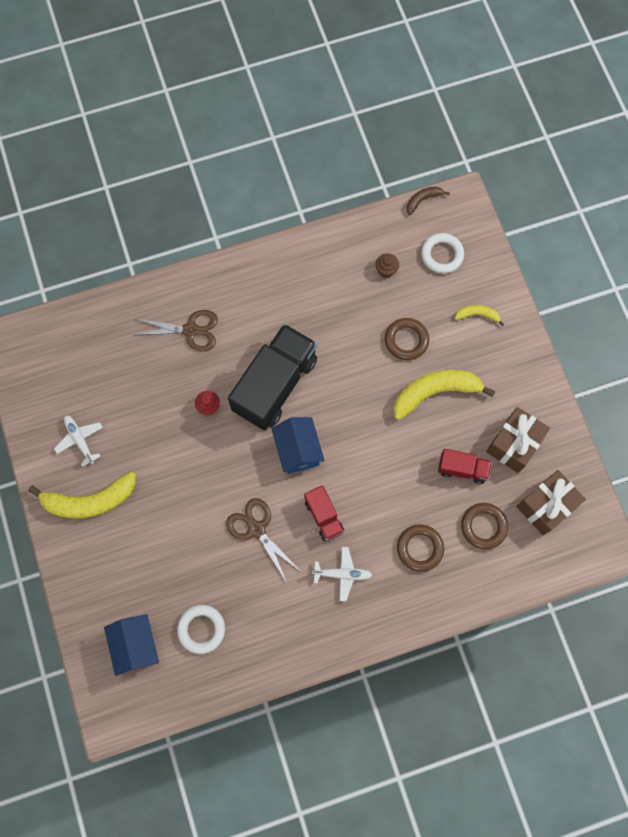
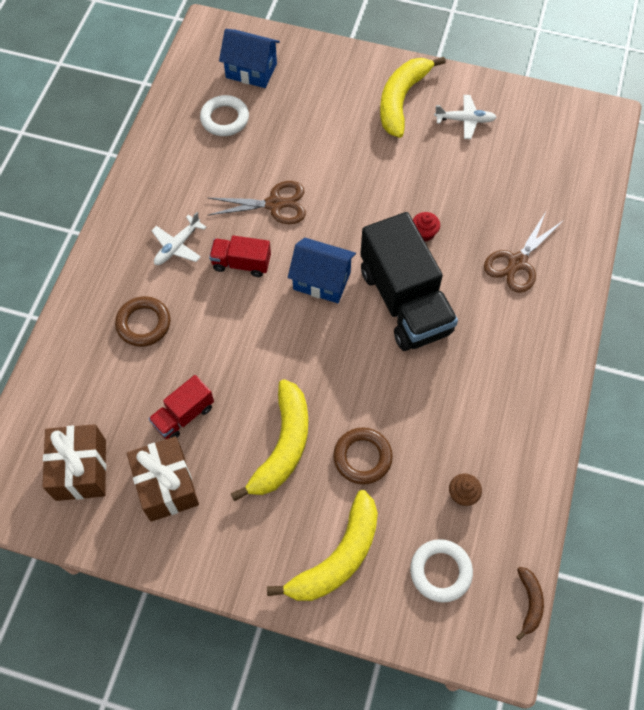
camera: 125 degrees right, 10 degrees down
yellow banana [454,305,505,326] -> yellow banana [267,490,378,601], size x2.03
brown ring [461,503,508,549] -> none

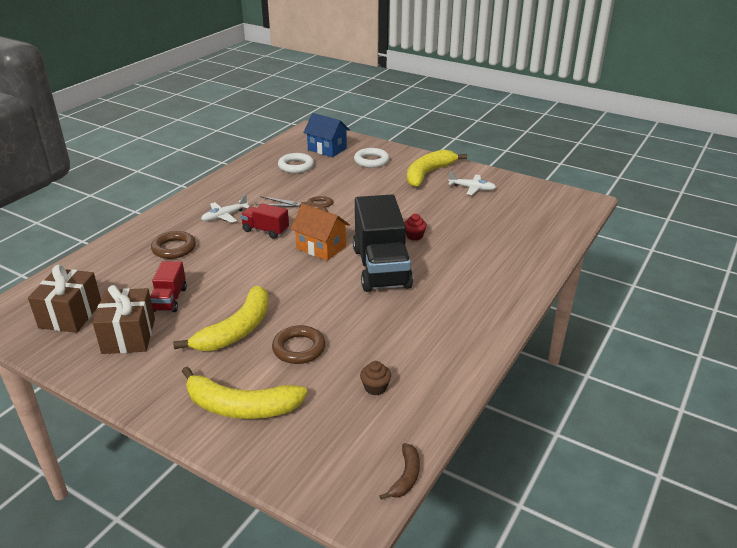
camera: 15 degrees right, 30 degrees down
red truck [148,375,214,439] -> red truck turned 60 degrees counterclockwise [150,261,187,312]
yellow banana [267,490,378,601] -> yellow banana turned 45 degrees clockwise [182,367,307,419]
blue house [288,238,356,303] -> orange house [291,204,350,261]
white ring [410,539,473,603] -> white ring moved to [354,148,389,168]
brown scissors [484,212,564,293] -> none

